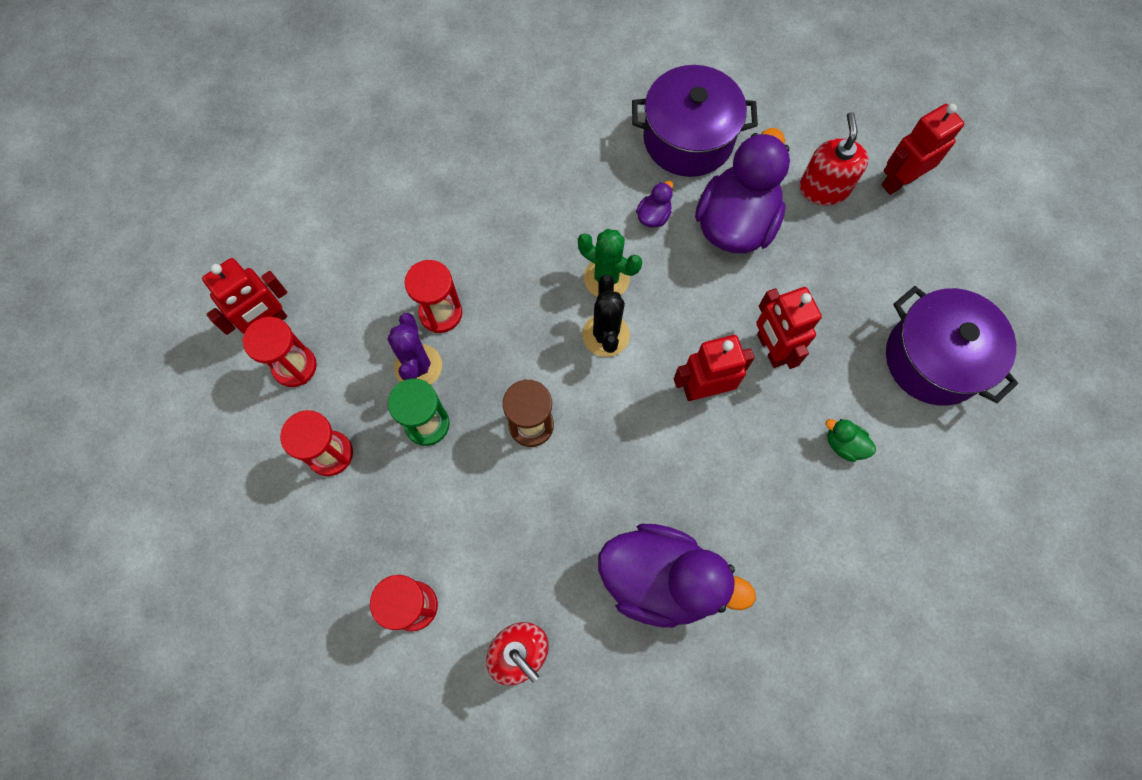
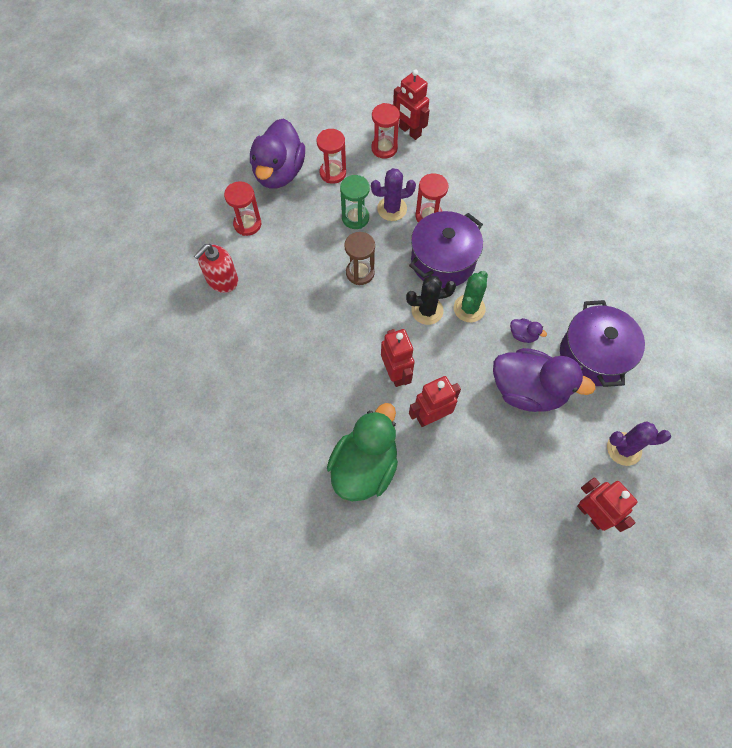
camera: 85 degrees right, 5 degrees down
purple duck [598,524,756,628] -> purple duck moved to [250,118,305,188]
red soap dispenser [799,112,868,206] -> none
green duck [826,419,876,462] -> green duck [327,403,398,502], size x2.50
purple pot [886,286,1018,406] -> purple pot moved to [409,211,483,288]
none -> purple cactus [607,421,671,466]

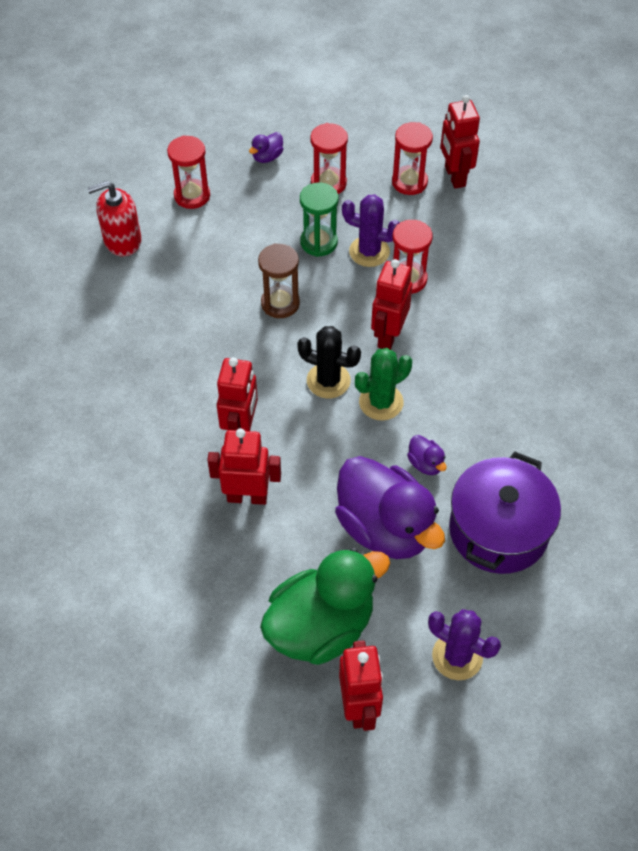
camera: 30 degrees right, 10 degrees down
purple duck [250,118,305,188] -> purple duck [249,132,283,163], size x0.40
green duck [327,403,398,502] -> green duck moved to [260,548,390,665]
purple pot [409,211,483,288] -> red robot [371,259,412,350]

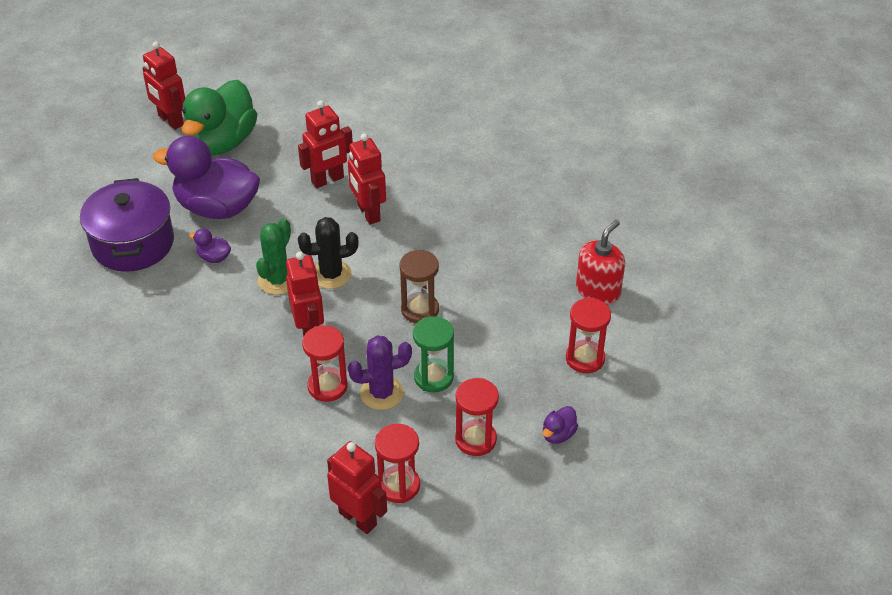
camera: 145 degrees right, 10 degrees down
purple duck [249,132,283,163] -> purple duck turned 150 degrees counterclockwise [543,406,578,444]
purple cactus [428,609,501,680] -> none

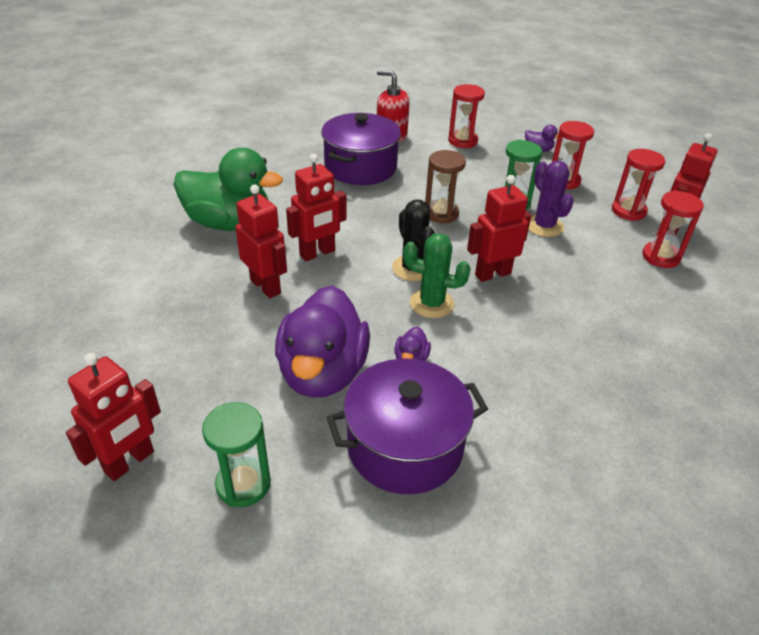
camera: 100 degrees left, 5 degrees down
green duck [182,80,257,156] -> green duck moved to [174,148,283,231]
red hourglass [302,325,348,402] -> red hourglass moved to [642,190,704,268]
none -> green hourglass [202,402,271,507]
none -> purple pot [321,113,401,185]

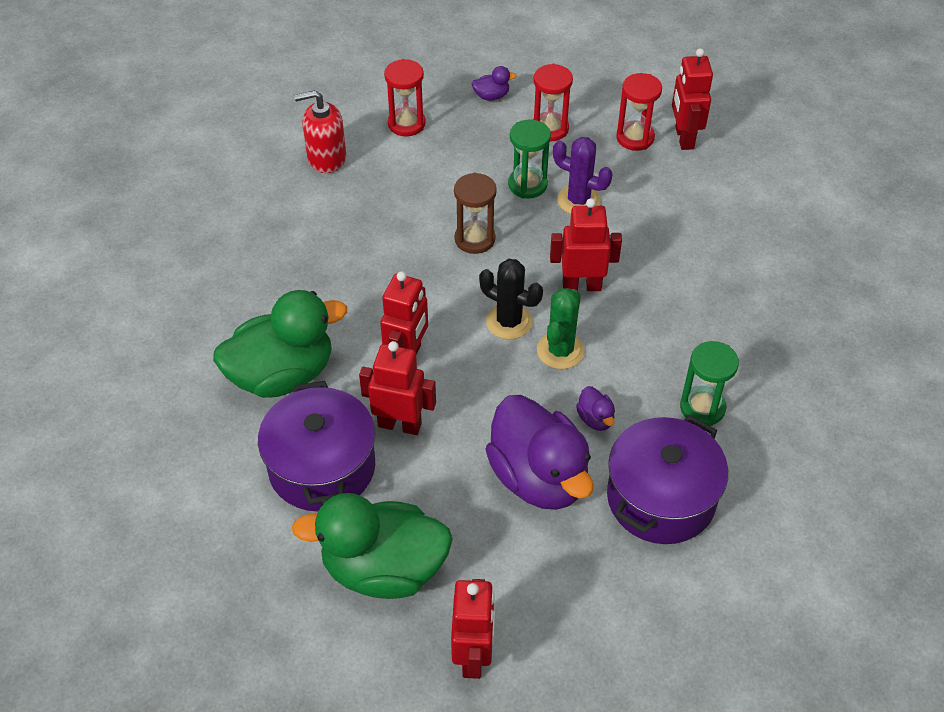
camera: 35 degrees left, 10 degrees up
green hourglass [202,402,271,507] -> green hourglass moved to [680,341,739,426]
purple pot [321,113,401,185] -> purple pot moved to [258,381,375,512]
green cactus [403,233,470,318] -> green cactus turned 45 degrees counterclockwise [537,288,585,369]
red robot [467,175,531,282] -> red robot turned 60 degrees clockwise [550,198,622,291]
red hourglass [642,190,704,268] -> none
none -> green duck [292,493,453,599]

